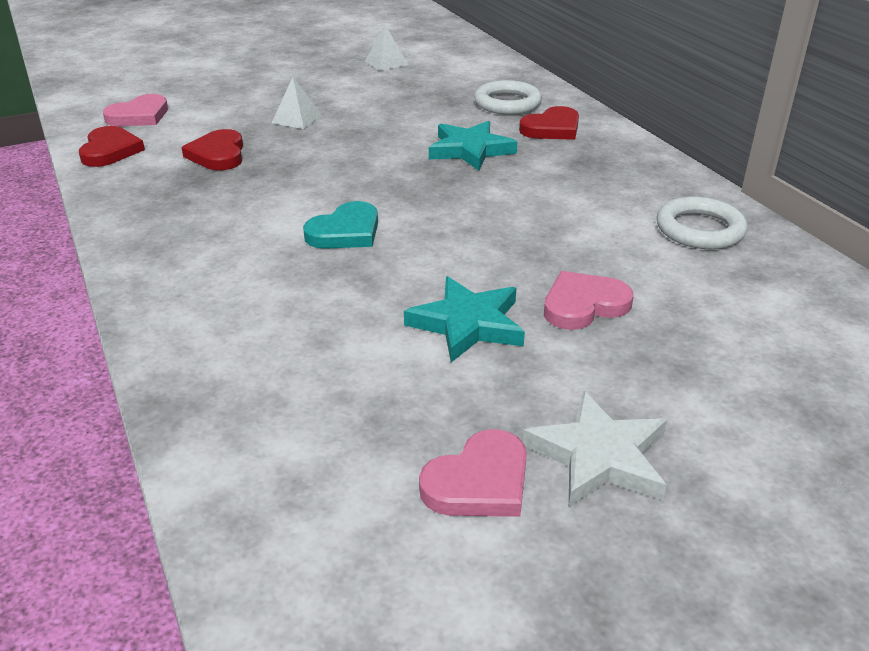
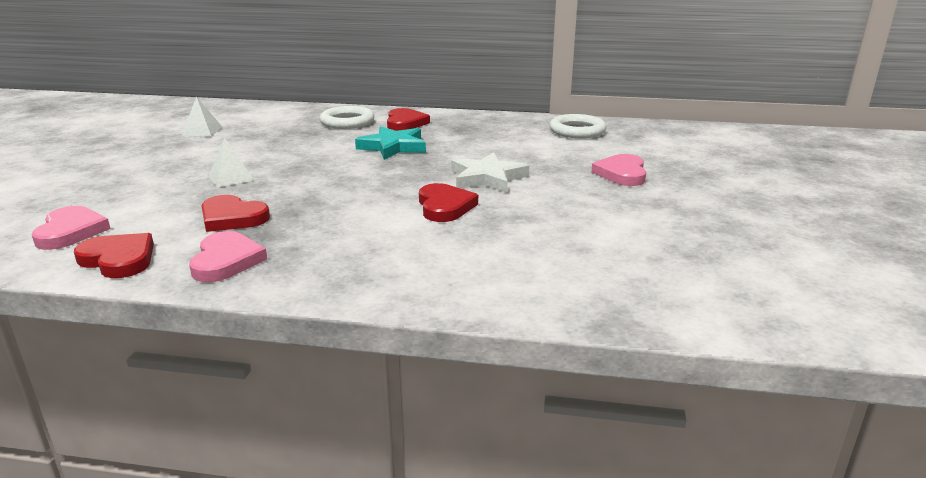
camera: 55 degrees left, 10 degrees down
turquoise heart [303,201,378,249] -> red heart [419,183,478,222]
turquoise star [404,276,525,362] -> none
pink heart [419,429,527,517] -> pink heart moved to [189,231,267,282]
white star [523,390,667,507] -> white star moved to [451,152,529,193]

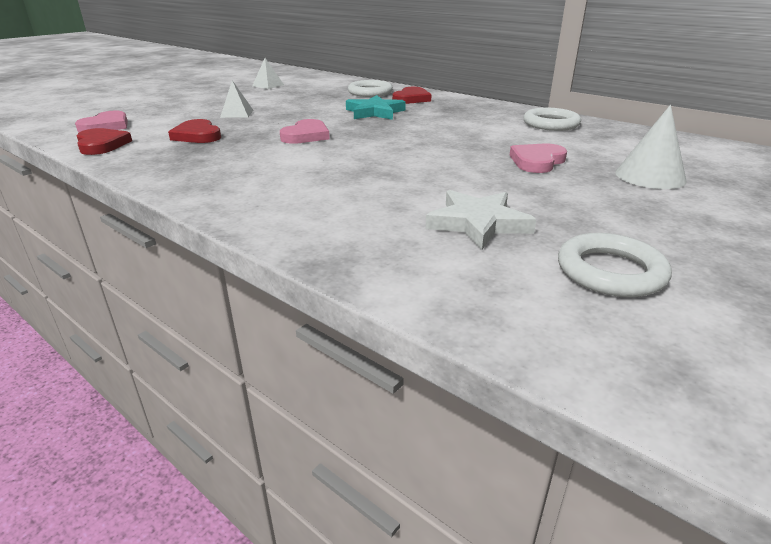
camera: 30 degrees right, 5 degrees up
pink heart [189,231,267,282] -> pink heart moved to [280,119,330,144]
red heart [419,183,478,222] -> none
white star [451,152,529,193] -> white star moved to [426,190,536,250]
none -> white ring [558,233,672,297]
none -> white cone [615,105,687,189]

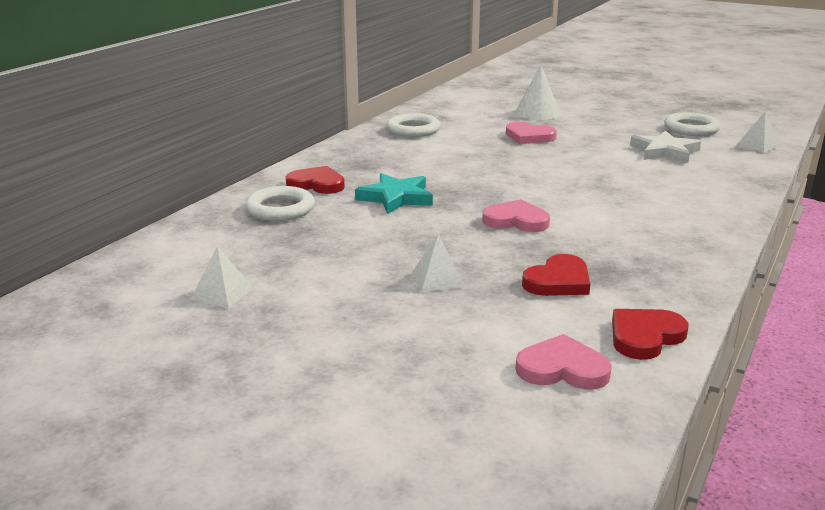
camera: 100 degrees left, 5 degrees down
none -> white pyramid [737,111,781,152]

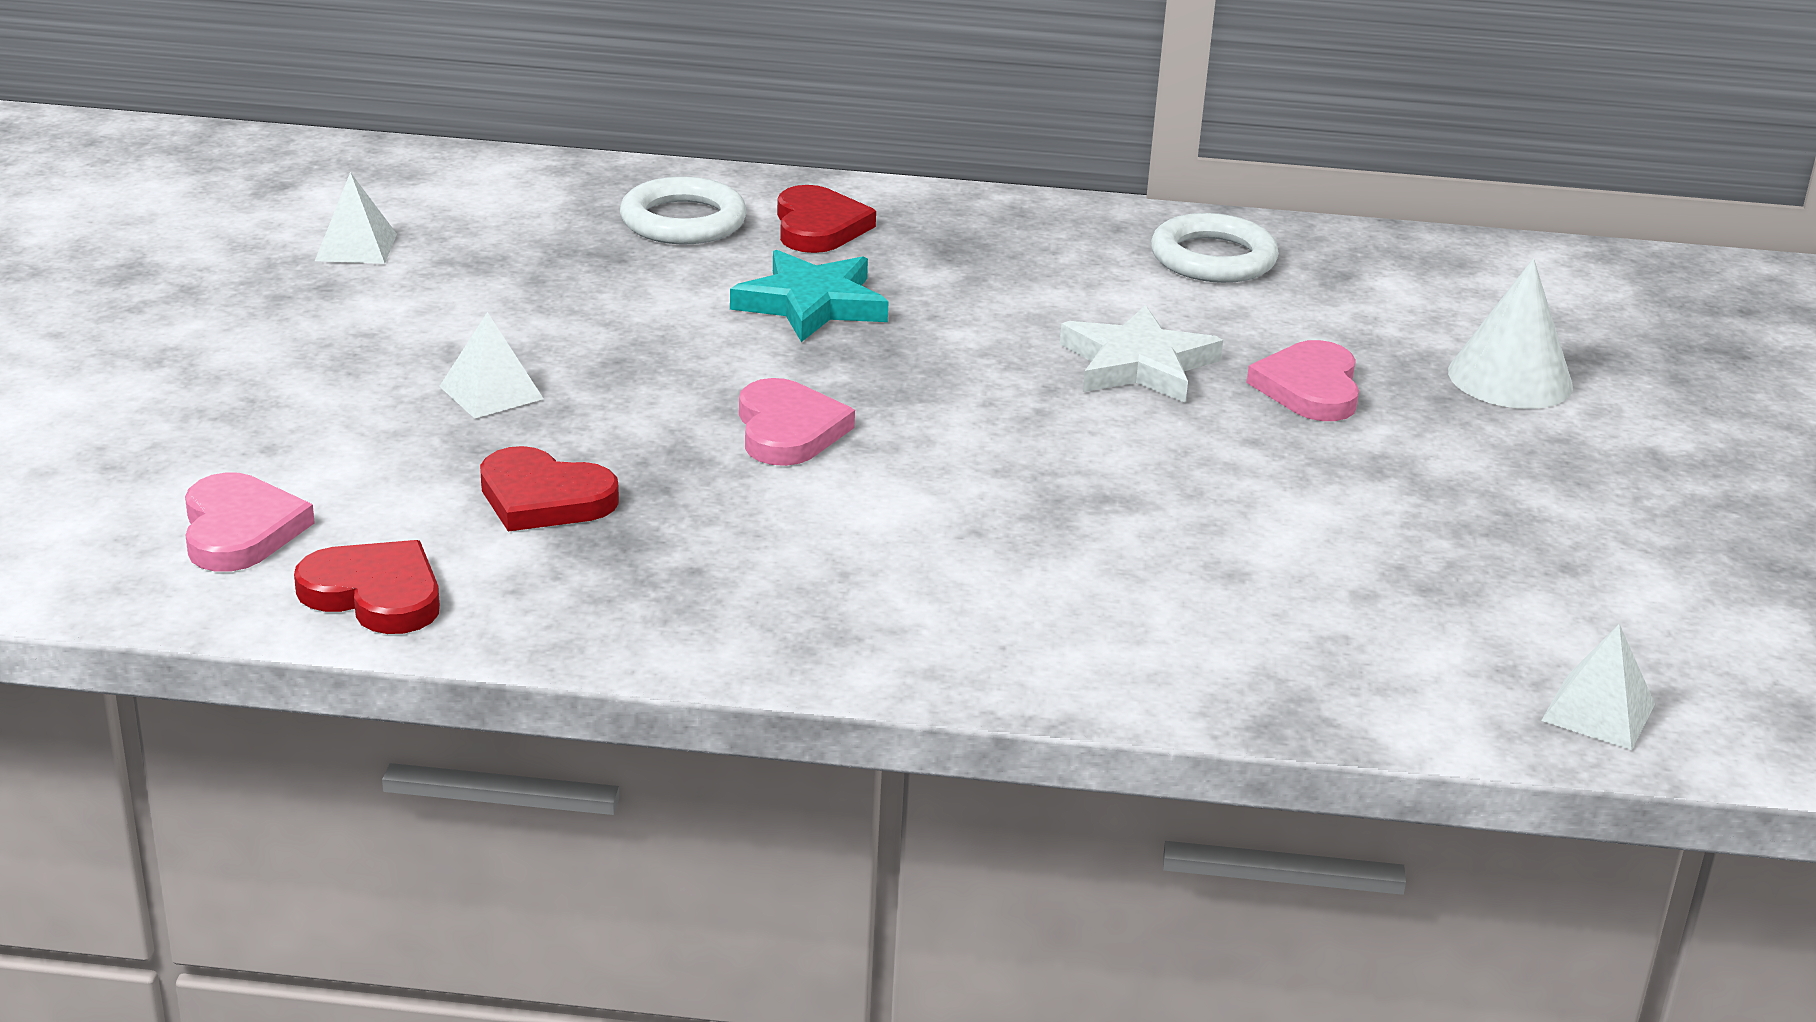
camera: 65 degrees right, 5 degrees up
white star [630,130,701,163] -> white star moved to [1060,305,1223,403]
white ring [664,112,720,136] -> none

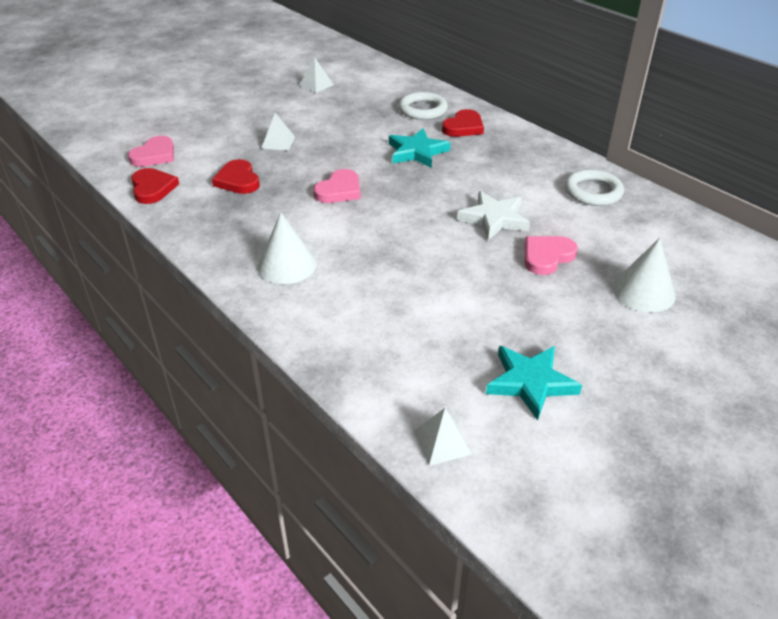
camera: 45 degrees right, 10 degrees up
none -> white cone [257,212,316,284]
none -> turquoise star [486,346,582,421]

